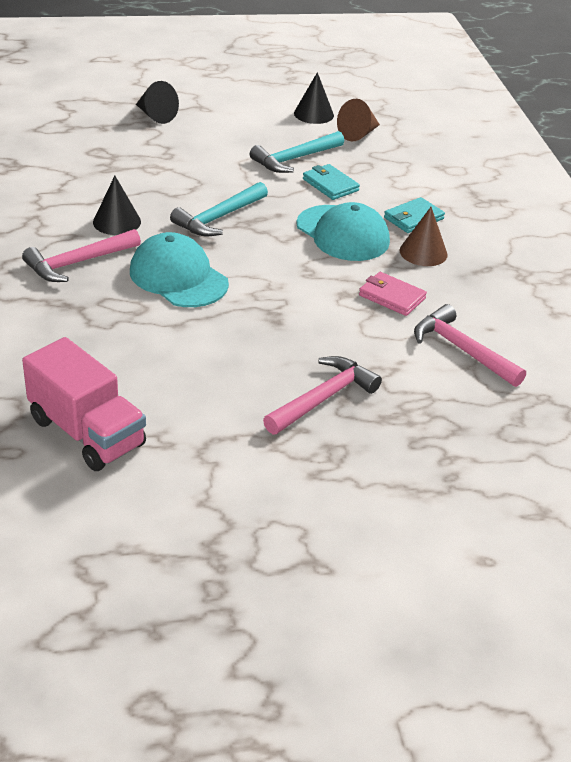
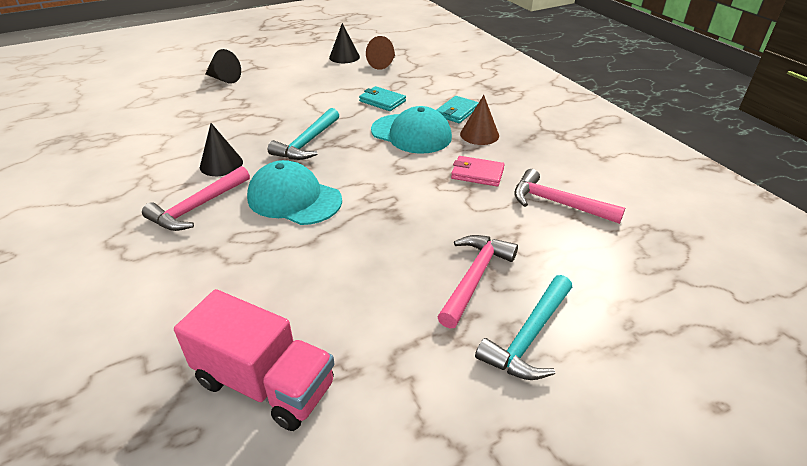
camera: 15 degrees left, 0 degrees up
turquoise hammer [250,131,344,173] -> turquoise hammer moved to [475,275,572,380]

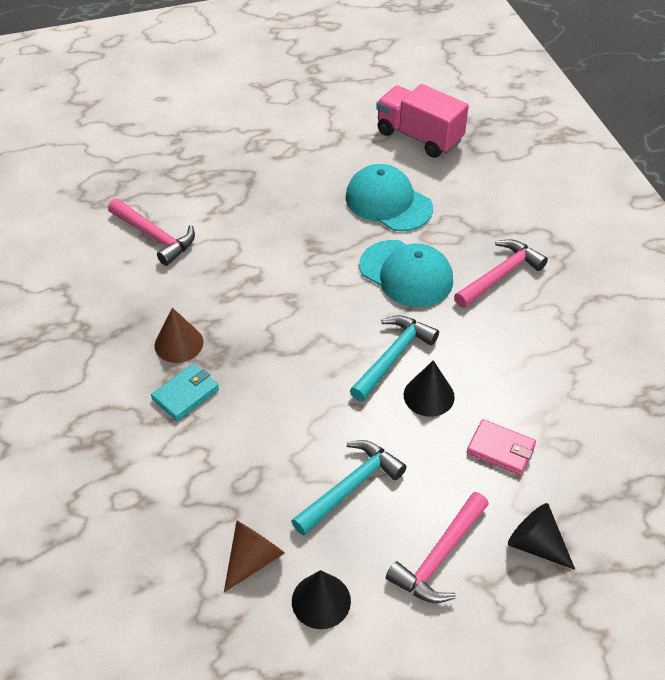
camera: 170 degrees left, 10 degrees up
black cone [200,123,243,176] -> black cone moved to [404,360,455,417]
turquoise wallet [359,86,406,111] -> none
turquoise cap [371,106,452,154] -> turquoise cap moved to [346,164,433,231]
pink hammer [438,235,518,328] -> pink hammer moved to [386,492,489,603]
pink wallet [451,156,505,186] -> pink wallet moved to [467,419,536,475]
turquoise hammer [475,275,572,380] -> turquoise hammer moved to [291,440,406,535]

